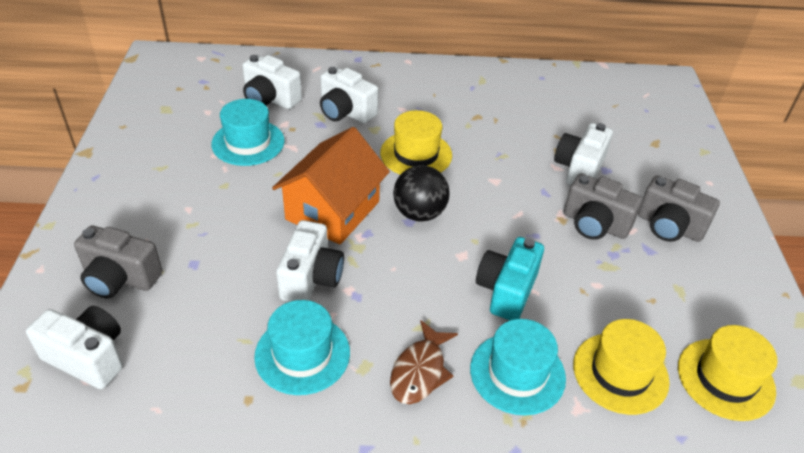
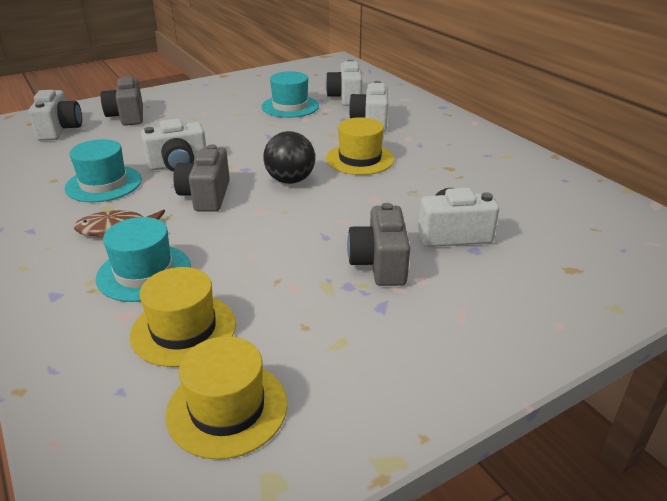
camera: 60 degrees right, 10 degrees down
orange house [272,127,390,245] -> none
turquoise camera [476,237,544,320] -> none
grey camera [638,175,720,242] -> grey camera moved to [173,144,230,212]

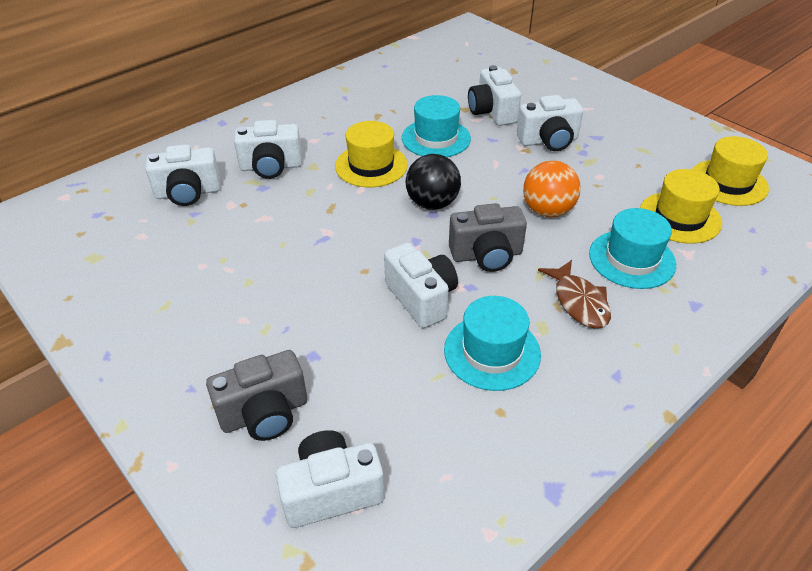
camera: 100 degrees left, 10 degrees up
turquoise hat [262,71,319,118] -> turquoise hat moved to [402,95,471,157]
grey camera [347,203,410,286] -> white camera [517,95,583,151]
none -> orange ball [523,161,581,217]

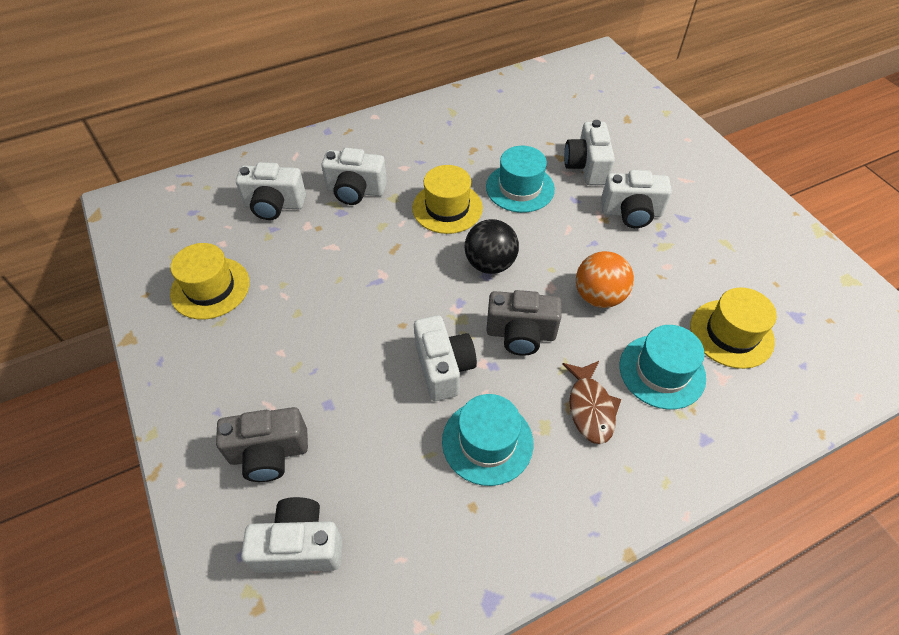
camera: 15 degrees right, 10 degrees up
yellow hat [692,136,769,206] -> yellow hat moved to [170,243,250,320]

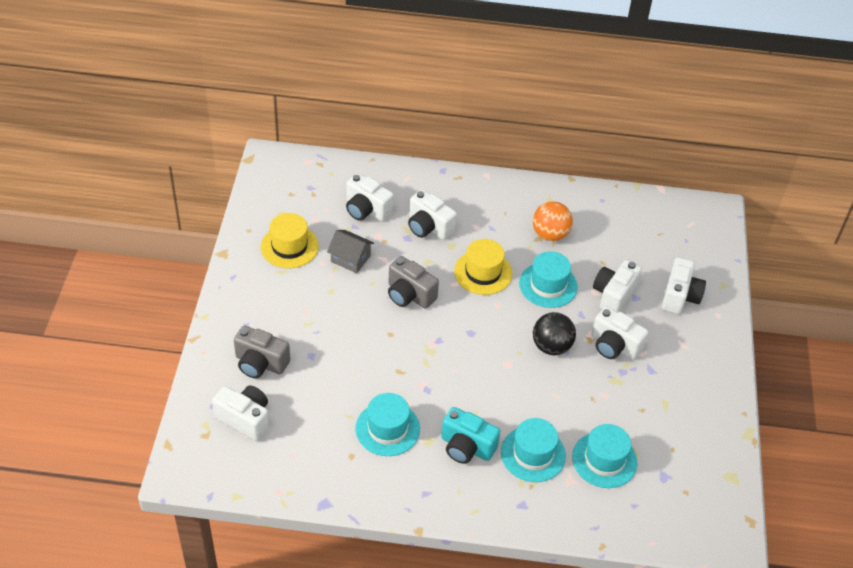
camera: 30 degrees right, 5 degrees down
white camera [414,315,477,401] -> white camera moved to [662,257,706,314]
black ball [465,219,519,274] -> black ball moved to [533,312,576,355]
grey camera [486,290,561,356] -> grey camera moved to [388,256,439,309]
brown fish [562,361,621,444] -> turquoise camera [441,407,500,464]
orange ball [576,251,634,308] -> orange ball moved to [533,201,573,241]
yellow hat [690,287,777,369] -> turquoise hat [572,424,637,488]
none -> grey house [327,230,374,273]

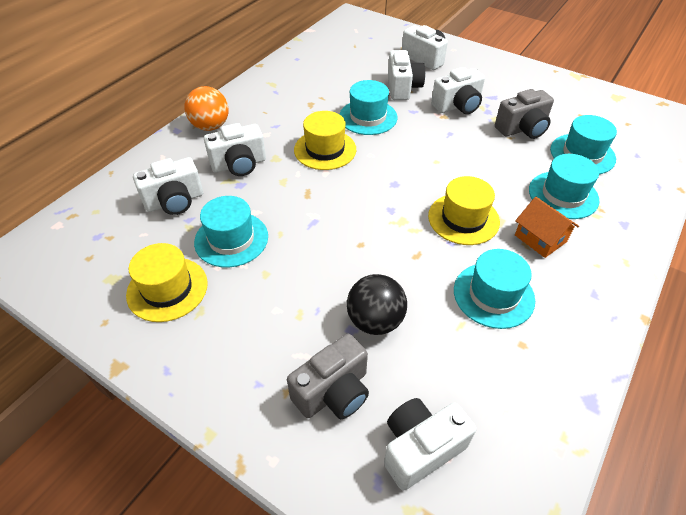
camera: 60 degrees left, 0 degrees up
grey house [327,230,374,273] -> turquoise hat [194,196,268,268]
grey camera [388,256,439,309] -> grey camera moved to [495,89,554,139]
turquoise camera [441,407,500,464] -> orange house [515,197,579,258]
orange ball [533,201,573,241] -> orange ball moved to [185,86,229,131]
black ball [533,312,576,355] -> black ball moved to [347,274,407,335]
white camera [593,260,642,312] -> white camera turned 150 degrees counterclockwise [388,50,425,100]
none -> yellow hat [428,176,500,245]

